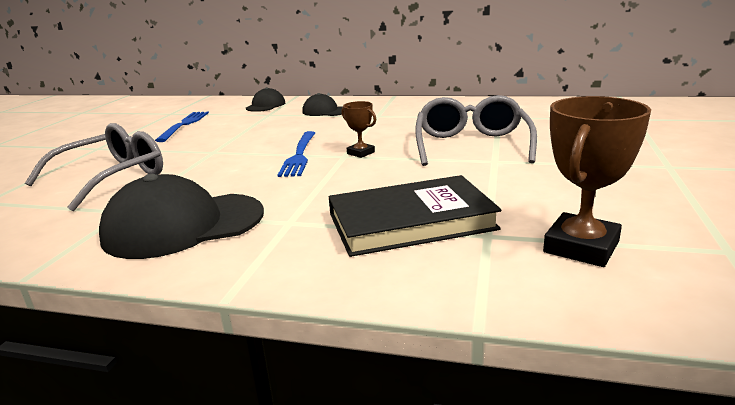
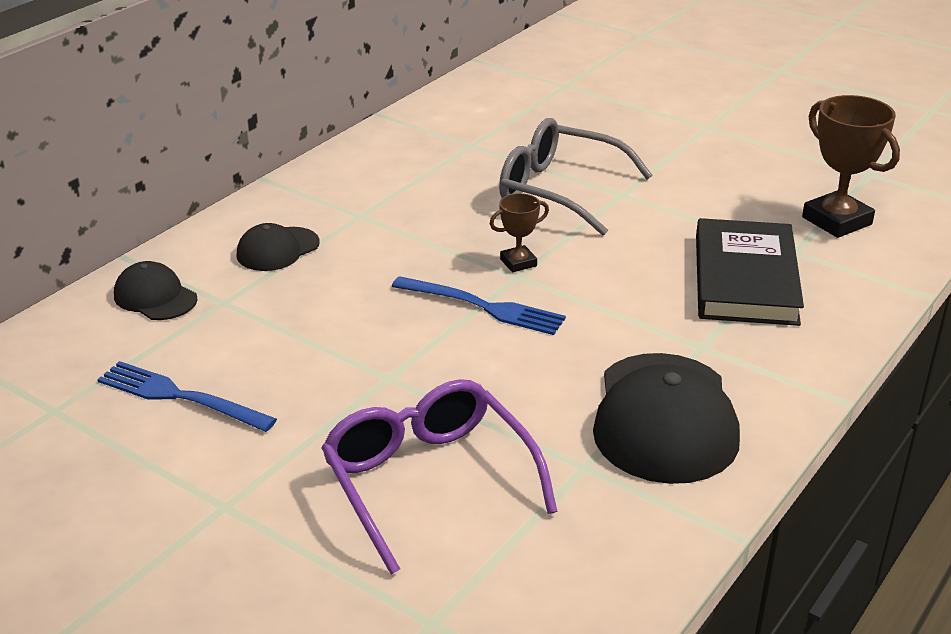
camera: 70 degrees left, 10 degrees up
grey glasses [25,123,163,211] -> purple glasses [322,379,558,575]

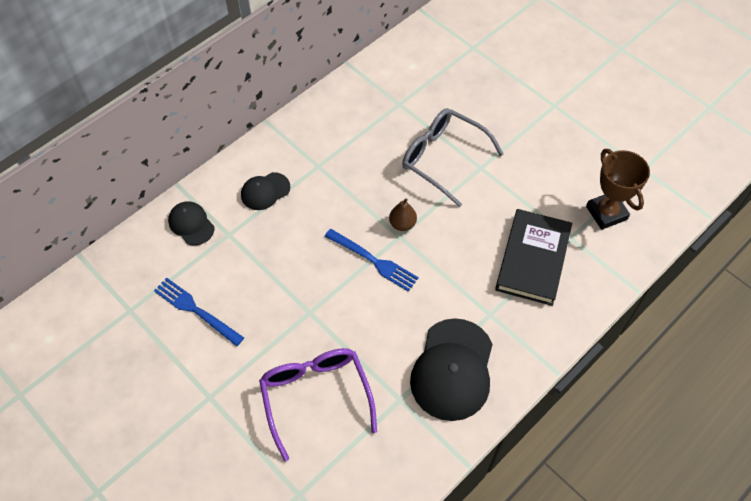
camera: 10 degrees right, 25 degrees up
brown trophy [490,193,549,272] -> brown pear [389,198,417,231]

